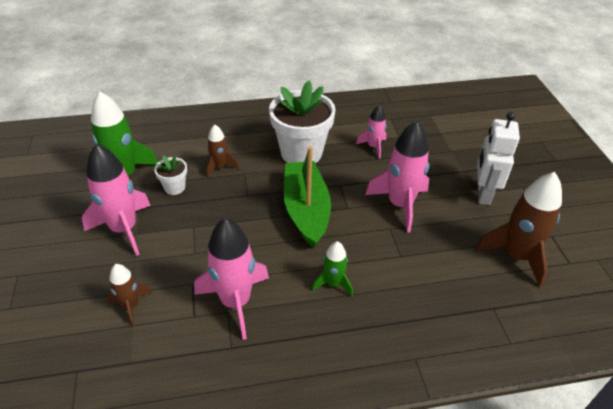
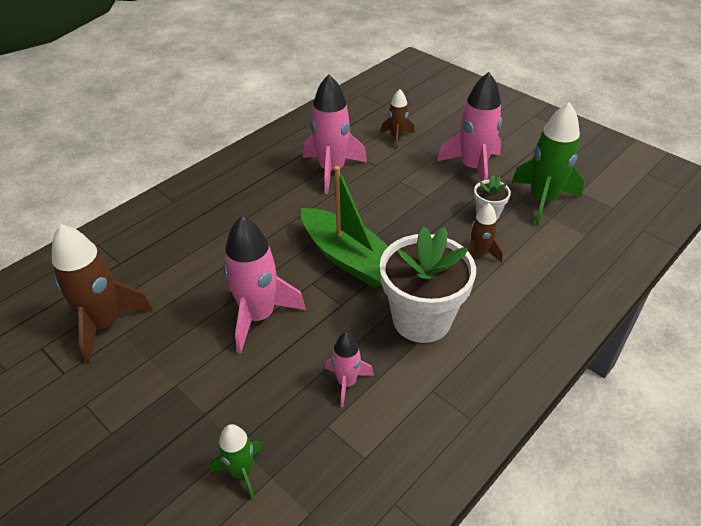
camera: 145 degrees right, 0 degrees up
green rocket [312,241,353,297] -> green rocket moved to [210,424,263,500]
white robot [477,112,520,205] -> none

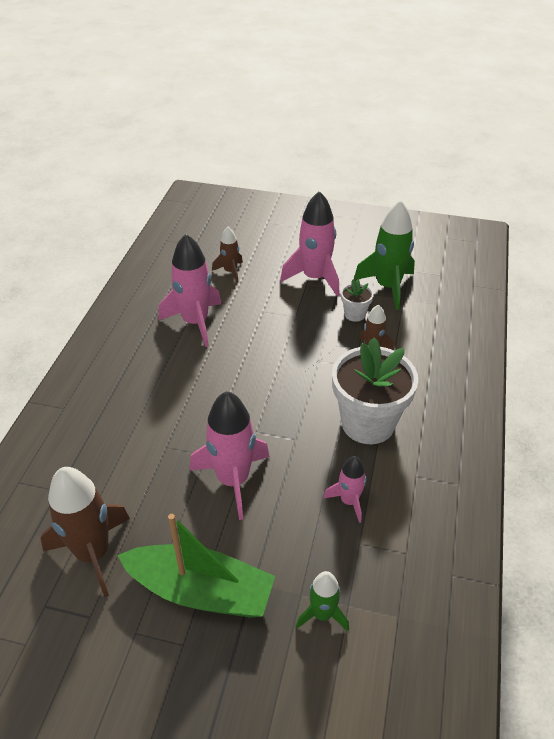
camera: 30 degrees left, 0 degrees up
green boat [301,166,389,288] -> green boat moved to [117,514,275,618]

